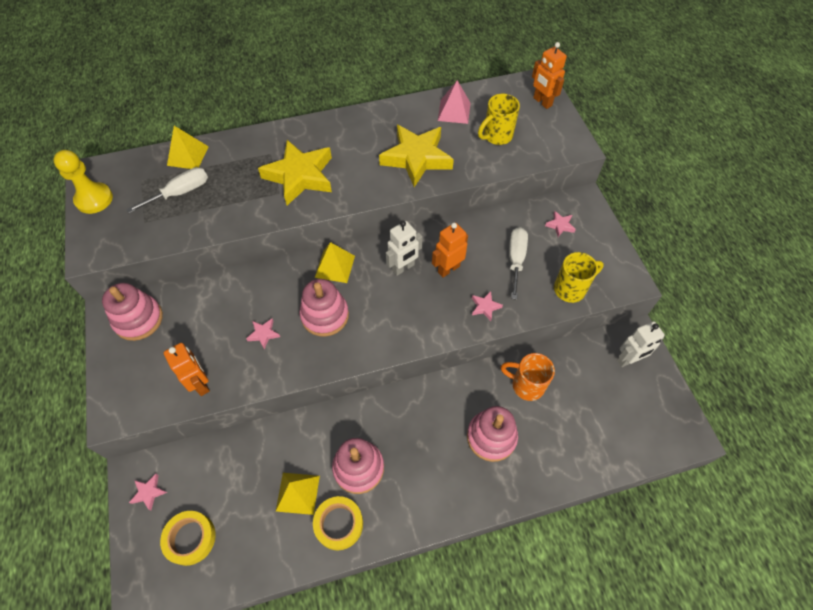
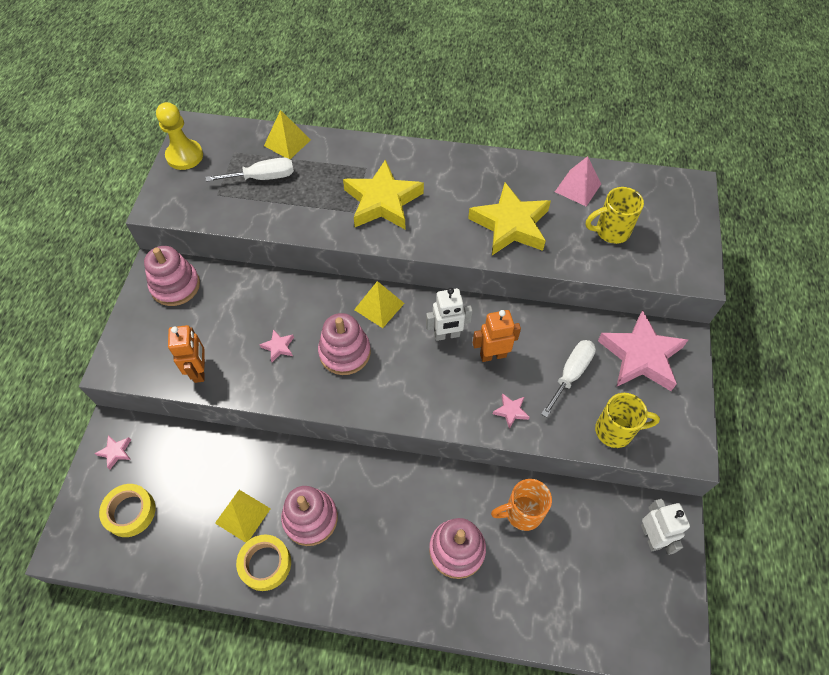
camera: 25 degrees right, 0 degrees up
orange mug [501,353,555,401] -> orange mug turned 60 degrees counterclockwise [491,479,552,531]
orange robot [532,42,567,109] -> none
pink star [545,211,576,237] -> pink star [598,310,688,391], size x2.46
white robot [617,321,665,367] -> white robot turned 105 degrees counterclockwise [641,499,690,555]

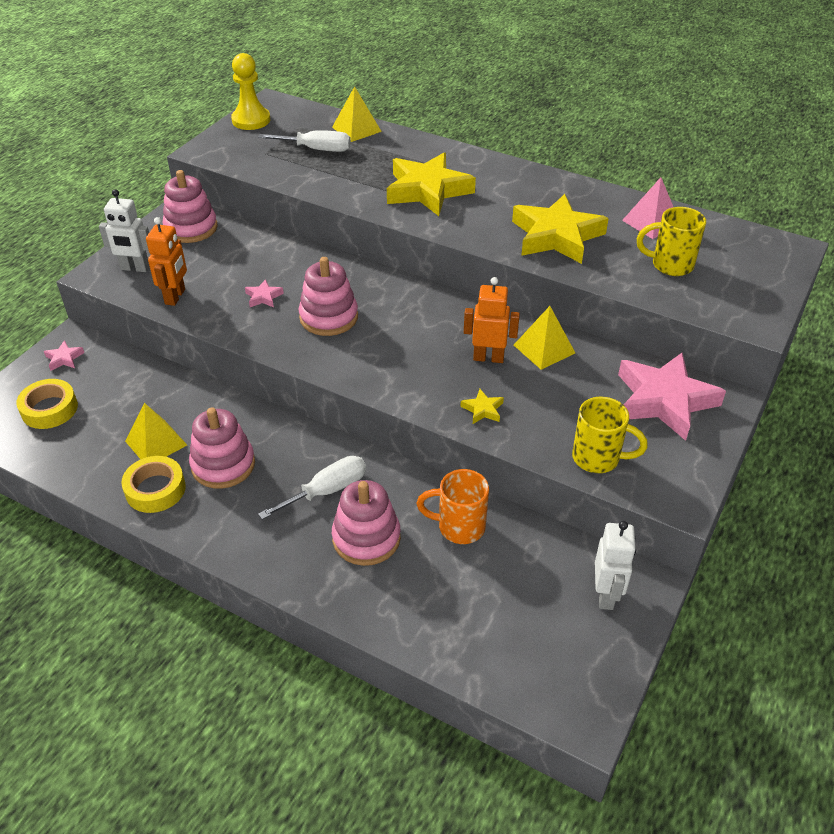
camera: 20 degrees right, 15 degrees down
yellow pyramid [354,281,405,328] -> yellow pyramid moved to [514,306,575,370]
white robot [426,288,473,341] -> white robot moved to [99,189,150,272]
pink star [493,393,530,429] -> yellow star [460,389,504,424]
white screwdriver [541,340,596,418] -> white screwdriver moved to [258,456,366,520]

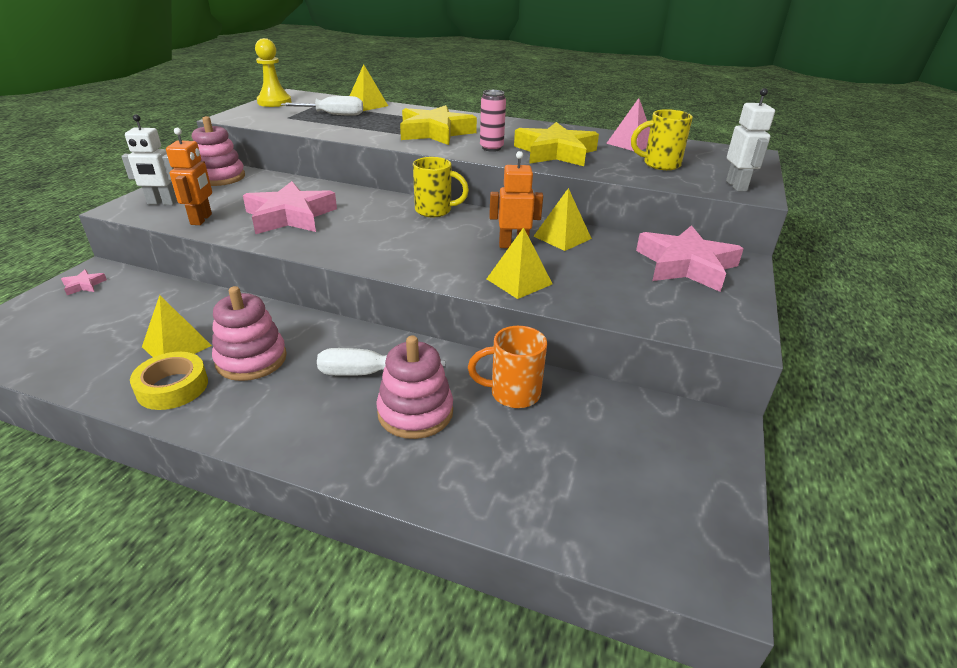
camera: 10 degrees left, 10 degrees down
yellow tape [16,379,78,429] -> none
pink star [245,279,284,308] -> pink star [243,181,337,234], size x2.46
white screwdriver [258,456,366,520] -> white screwdriver turned 135 degrees counterclockwise [317,348,446,376]
pink stacking toy [299,257,358,336] -> none
yellow star [460,389,504,424] -> yellow pyramid [487,227,553,299]
yellow mug [572,397,648,473] -> yellow mug moved to [413,157,469,217]
white robot [595,521,636,610] -> white robot moved to [726,88,775,191]
none -> pink can [480,90,506,152]

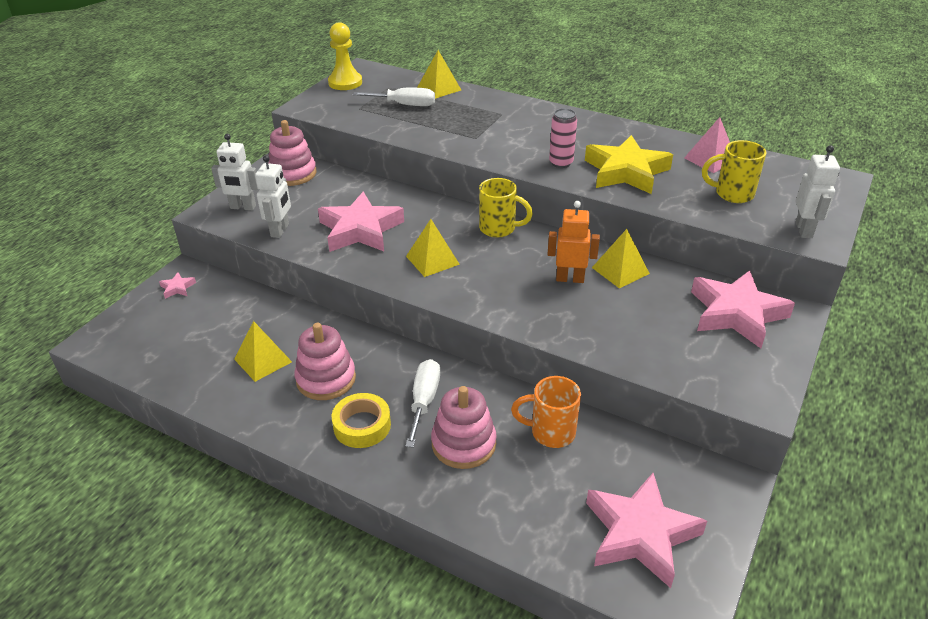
camera: 10 degrees right, 5 degrees up
yellow tape [130,352,208,410] -> yellow tape moved to [332,393,391,448]
orange robot [166,128,212,225] -> white robot [255,155,291,238]
white screwdriver [317,348,446,376] -> white screwdriver turned 90 degrees clockwise [405,359,440,448]
yellow star [400,105,477,145] -> none
yellow pyramid [487,227,553,299] -> yellow pyramid moved to [406,219,460,277]
none -> pink star [586,473,707,588]

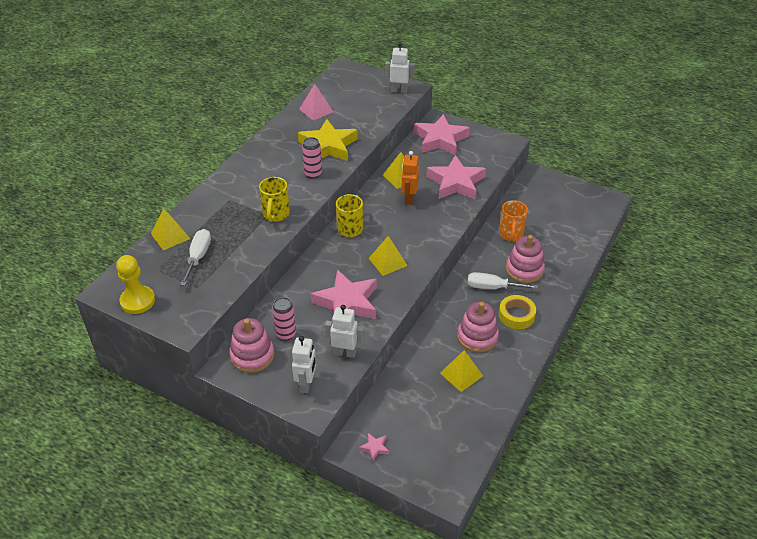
camera: 90 degrees left, 5 degrees up
pink star [586,473,707,588] -> pink star moved to [426,155,486,200]
yellow mug [702,140,767,203] -> yellow mug moved to [259,177,290,222]
none -> pink can [272,297,296,340]

